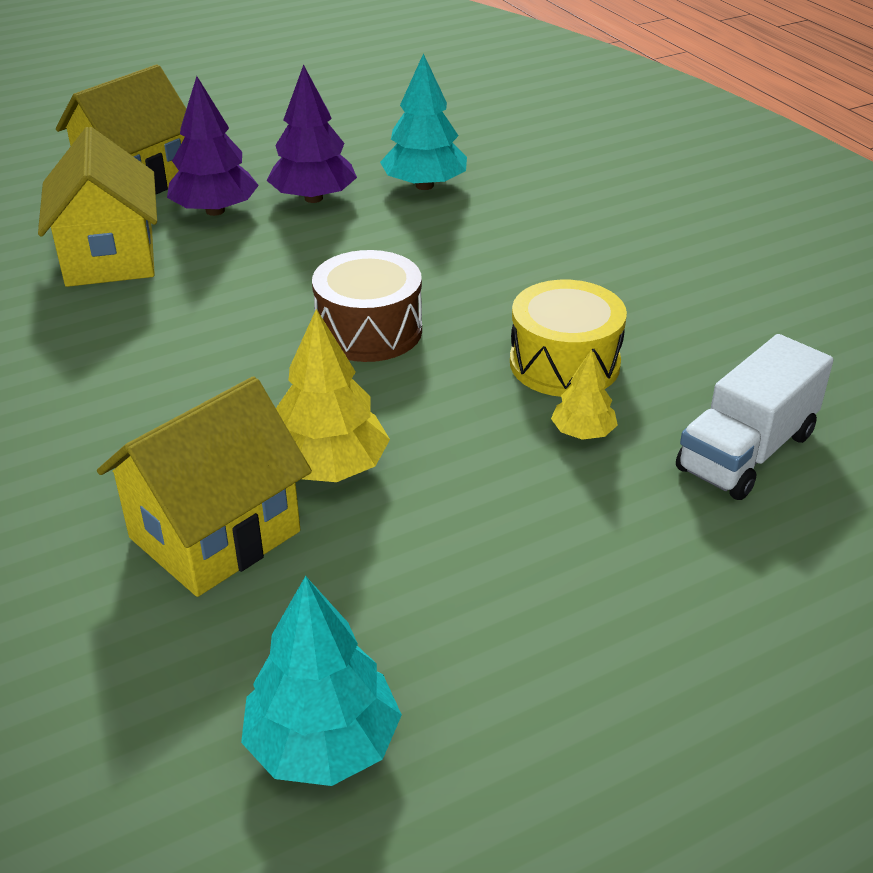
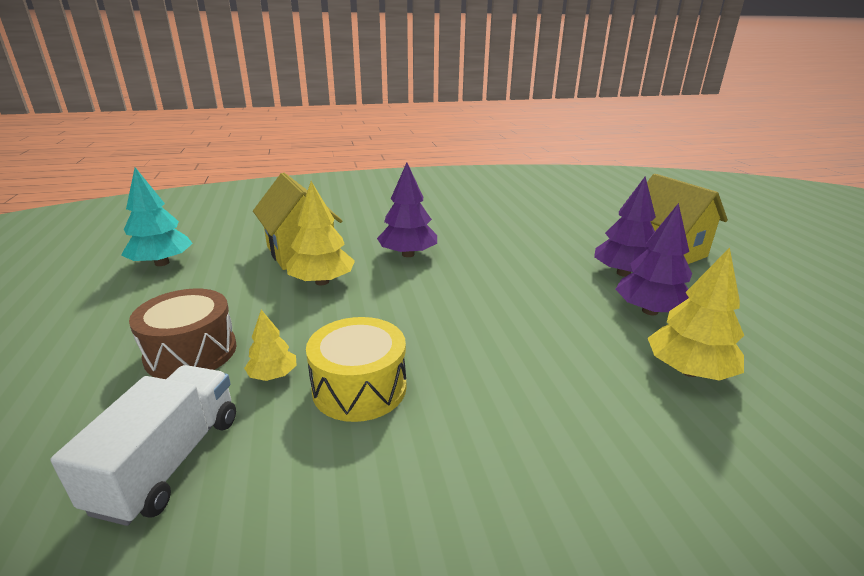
camera: 105 degrees right, 10 degrees down
yellow house [38,127,157,287] -> none
brown drum [312,250,422,362] -> brown drum moved to [129,288,236,379]
turquoise tree [380,53,467,190] -> yellow tree [648,248,744,381]
white truck [676,334,834,500] -> white truck turned 45 degrees clockwise [50,365,236,526]
none -> purple tree [377,163,437,257]

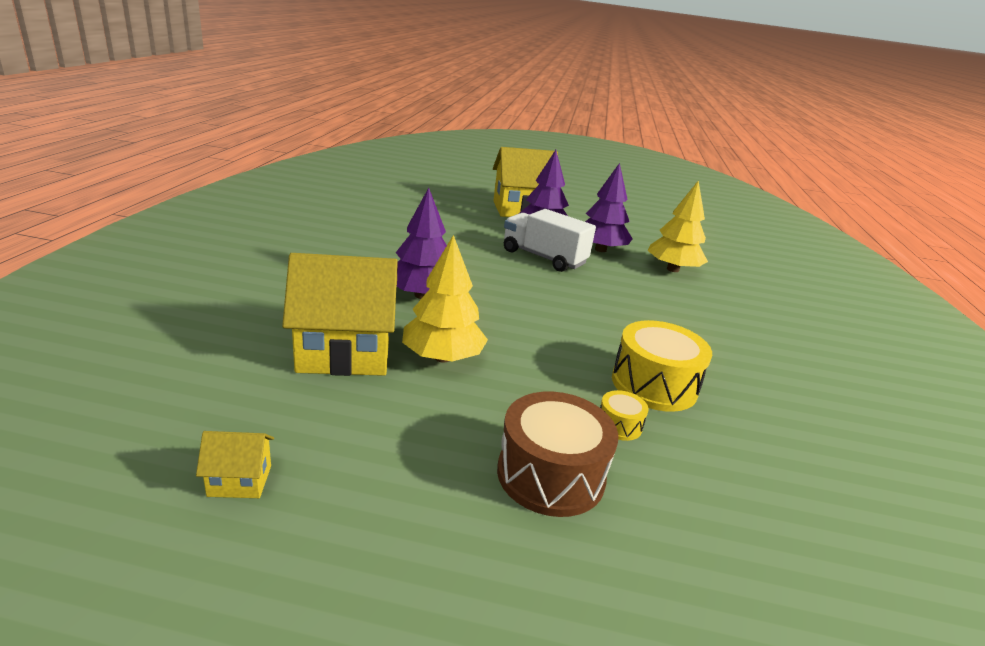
camera: 70 degrees left, 0 degrees up
white truck [50,365,236,526] -> white truck moved to [504,209,596,272]
turquoise tree [121,167,193,266] -> yellow house [196,431,274,498]
yellow tree [244,310,297,381] -> yellow drum [600,390,649,441]

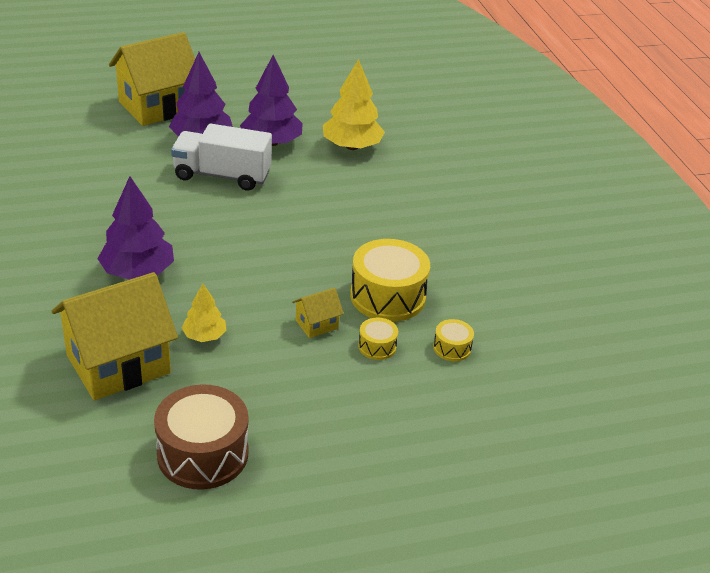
camera: 25 degrees left, 10 degrees up
yellow house [196,431,274,498] -> yellow house moved to [292,288,344,338]
yellow tree [402,235,488,363] -> yellow tree [182,284,226,342], size x0.56
brown drum [497,392,619,517] -> brown drum moved to [154,385,248,490]
none -> yellow drum [433,319,474,361]

